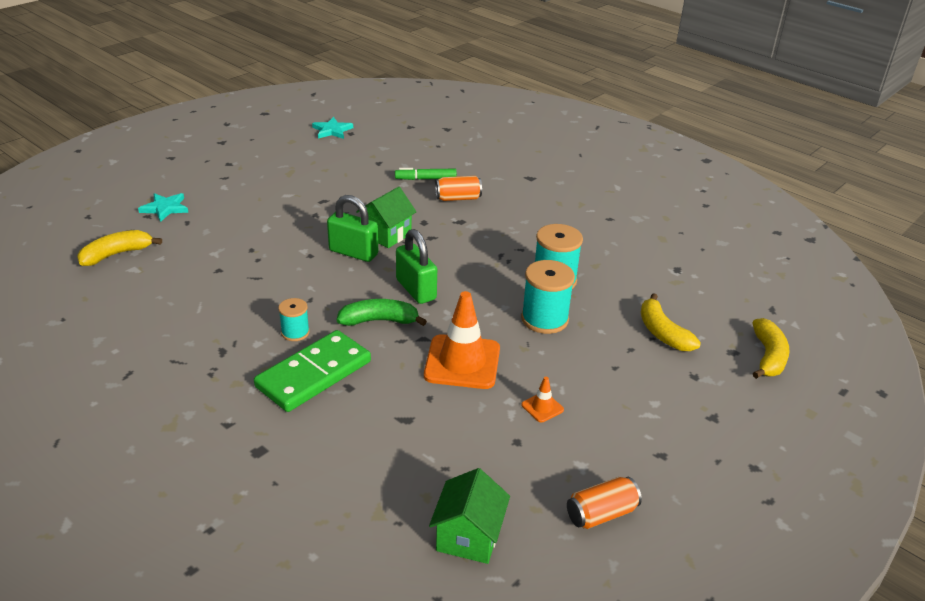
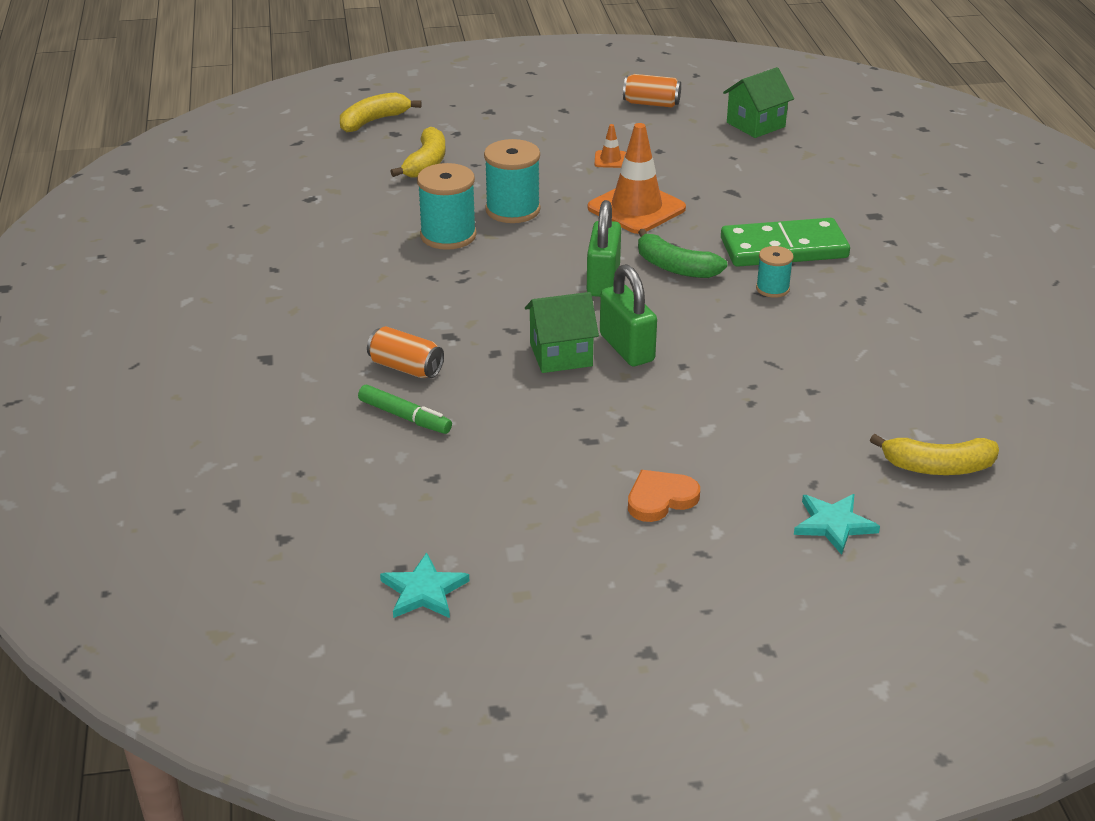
camera: 140 degrees left, 0 degrees up
none -> orange heart [628,470,700,522]

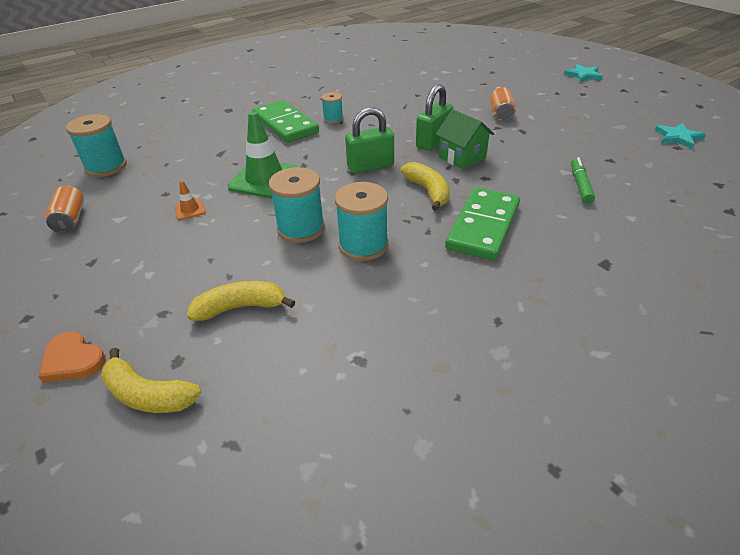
camera: 115 degrees left, 5 degrees up
orange can [367,326,444,378] -> orange can moved to [490,87,516,120]
orange traffic cone [588,123,686,234] -> green traffic cone [228,111,299,199]
orange heart [628,470,700,522] -> orange heart moved to [38,331,106,383]
green banana [638,229,727,278] -> none
green house [723,67,794,138] -> turquoise spool [66,114,127,177]
turquoise star [794,494,880,555] -> turquoise star moved to [564,64,603,82]
yellow banana [870,434,999,475] -> yellow banana moved to [401,162,450,211]
none -> green domino [445,188,520,261]

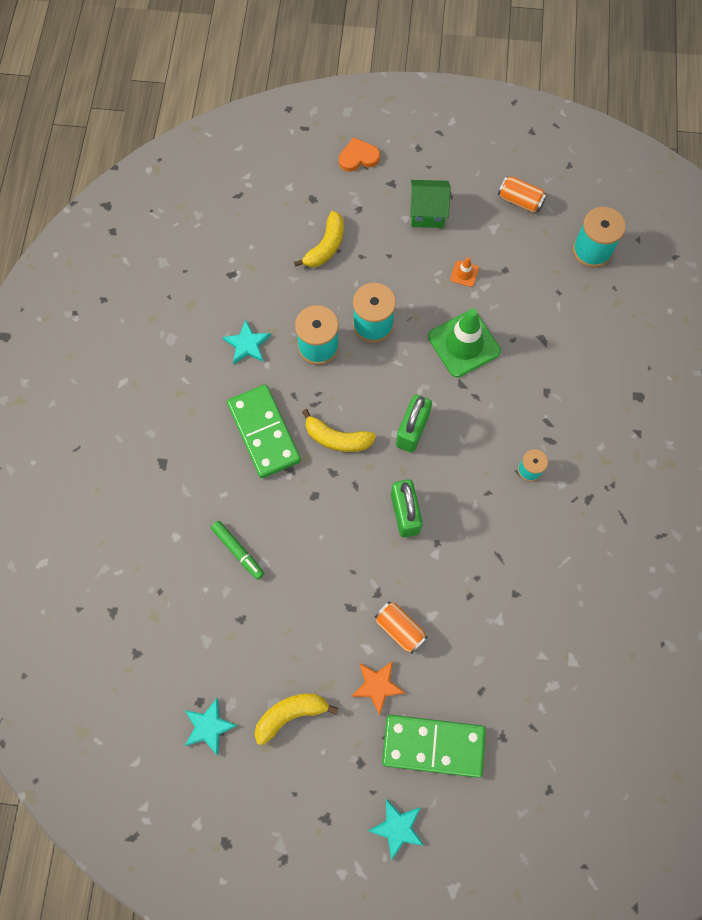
camera: 130 degrees right, 30 degrees up
yellow banana [101,348,201,413] -> yellow banana moved to [255,694,338,745]
green domino [252,100,319,143] -> green domino moved to [382,715,486,778]
green house [436,109,494,170] -> green house moved to [410,180,451,228]
none -> turquoise star [222,319,271,364]
none -> orange star [351,661,405,716]

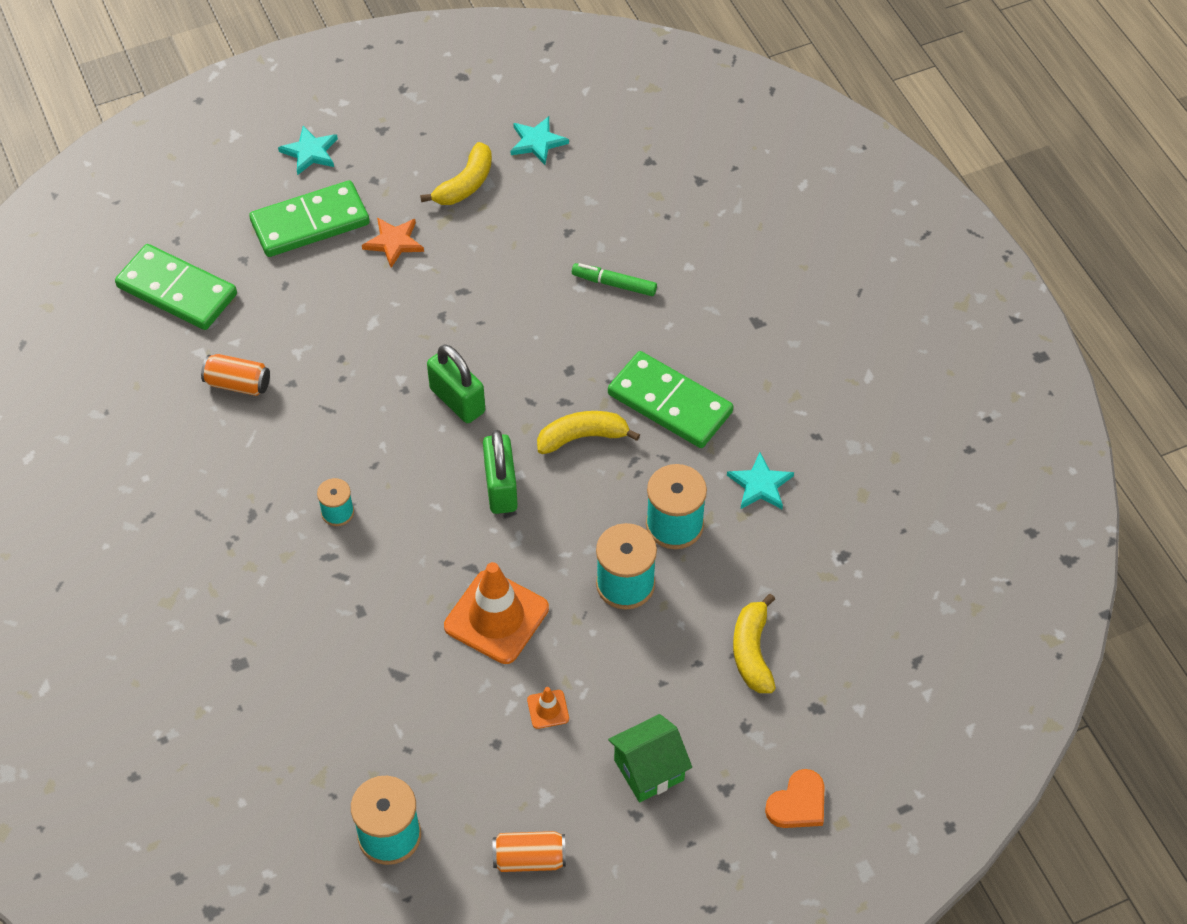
camera: 150 degrees right, 15 degrees down
orange can [375,601,427,654] -> orange can moved to [201,354,270,396]
green traffic cone [428,308,501,377] -> orange traffic cone [444,562,549,664]
none -> green domino [115,244,237,330]

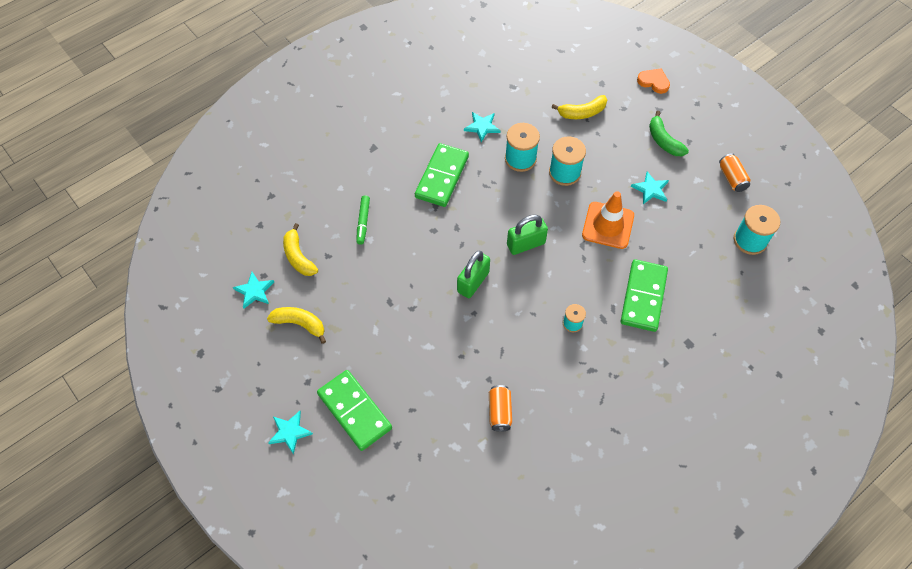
camera: 105 degrees left, 5 degrees up
green domino [115,244,237,330] -> green domino moved to [621,259,668,332]
orange star [362,217,424,268] -> none
orange traffic cone [527,687,569,729] -> turquoise star [631,172,669,204]
yellow banana [537,411,640,454] -> yellow banana moved to [283,223,318,276]
green house [608,714,692,802] -> green banana [649,111,689,156]

